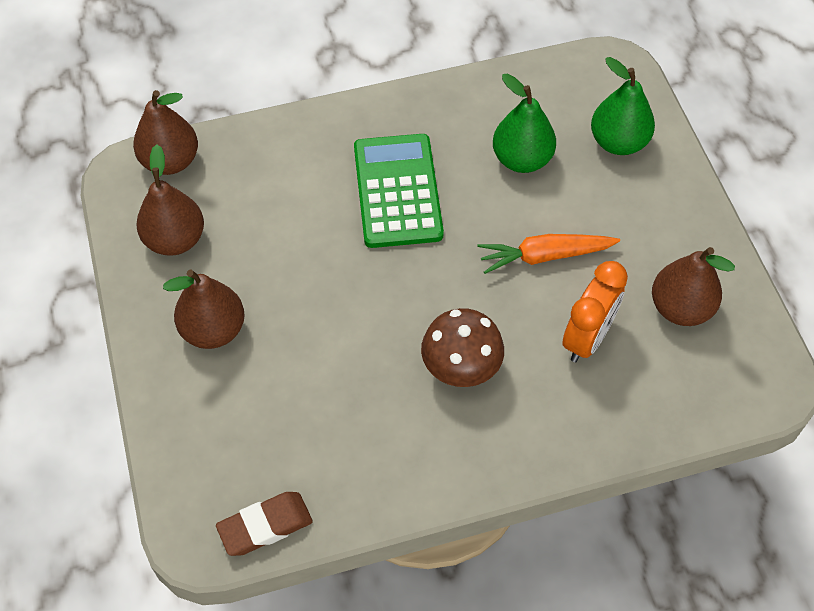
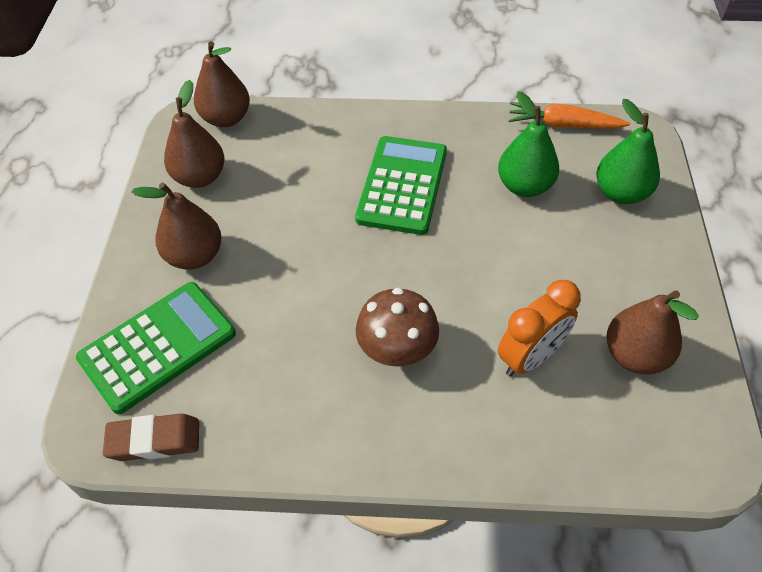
camera: 20 degrees right, 5 degrees down
orange carrot [477,234,620,274] -> orange carrot moved to [509,102,630,129]
none -> green calculator [76,282,236,414]

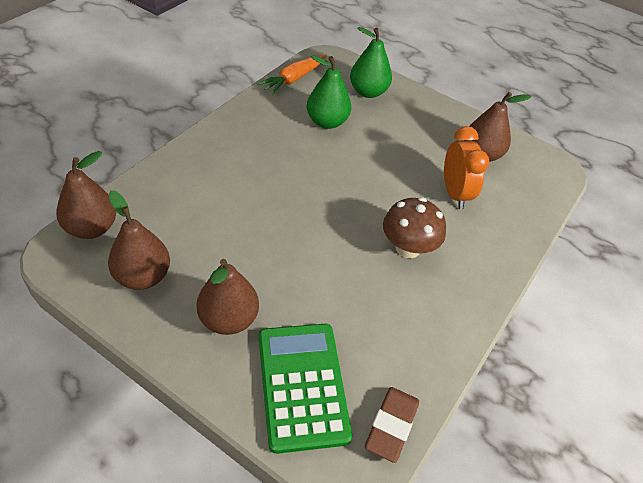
camera: 65 degrees left, 5 degrees down
green calculator [355,136,447,235] -> none

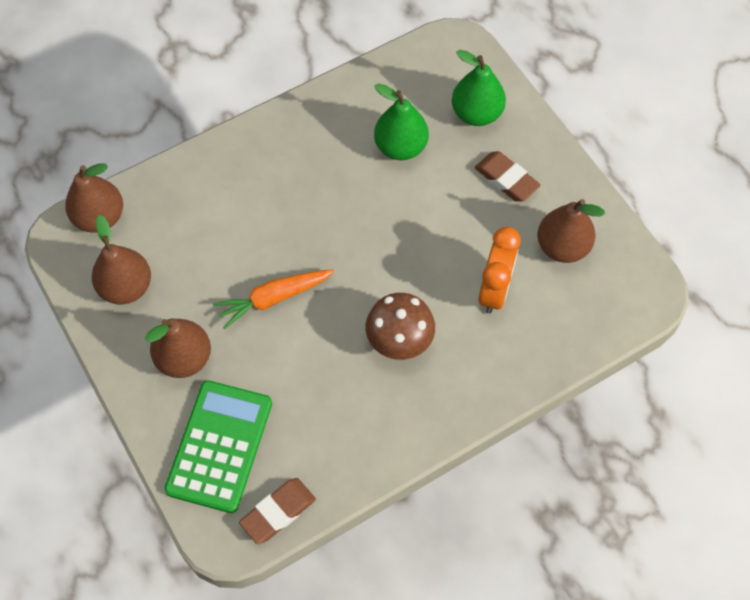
camera: 30 degrees right, 15 degrees up
orange carrot [257,55,327,95] -> orange carrot moved to [213,269,335,329]
none -> brown eraser [475,151,541,201]

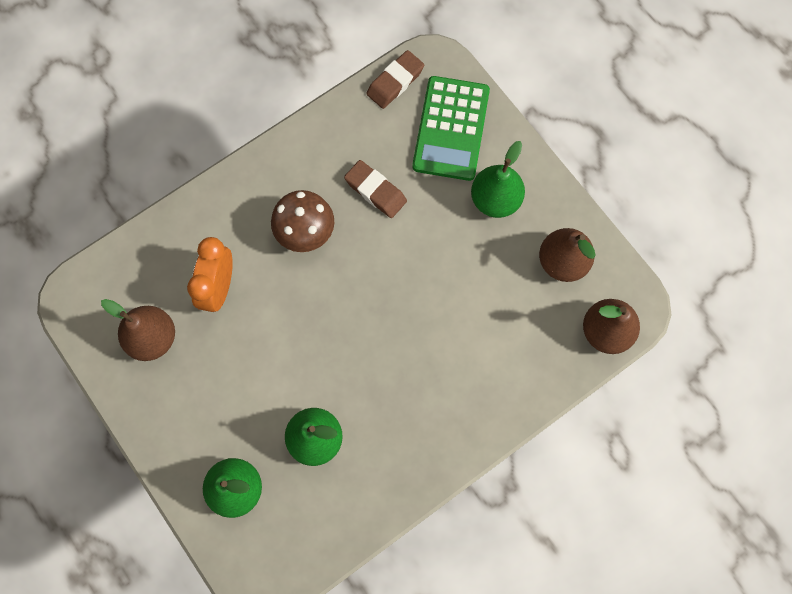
camera: 175 degrees right, 10 degrees up
brown pear [145,318,211,378] -> green pear [471,141,525,218]
orange carrot [213,269,335,329] -> none
brown eraser [475,151,541,201] -> brown eraser moved to [344,160,407,218]

